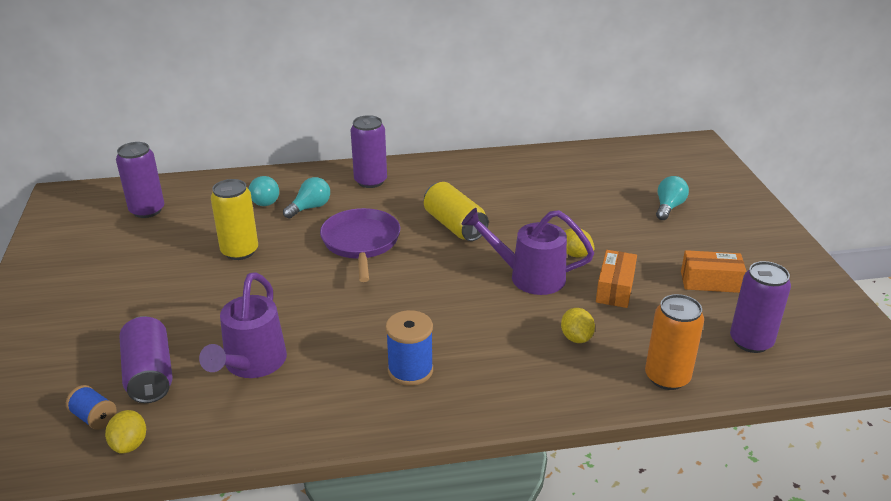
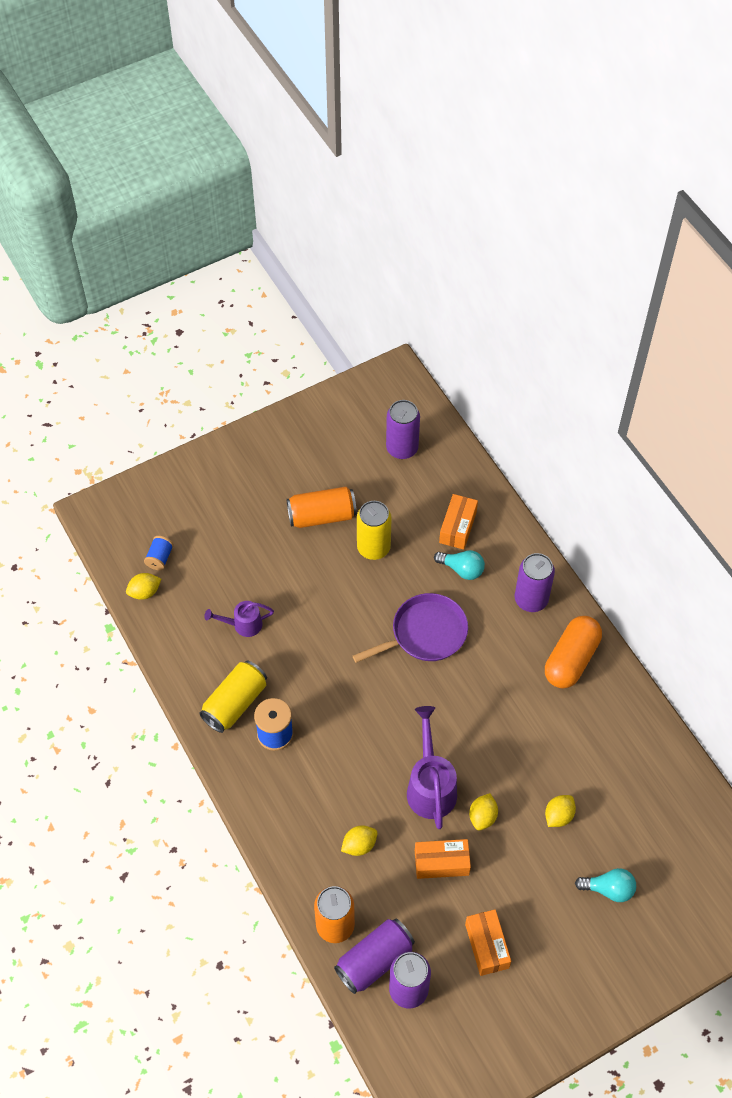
camera: 70 degrees right, 25 degrees up
purple can [120,316,173,403] -> purple can moved to [334,918,415,994]
purple watering can [199,272,287,378] -> purple watering can [204,601,274,637], size x0.59
turquoise light bulb [249,176,279,206] -> orange box [439,494,478,550]
yellow can [424,182,489,241] -> yellow can moved to [199,661,267,733]
none -> orange can [287,486,357,528]
none -> orange capsule [545,616,602,688]
none -> yellow lemon [545,795,576,827]

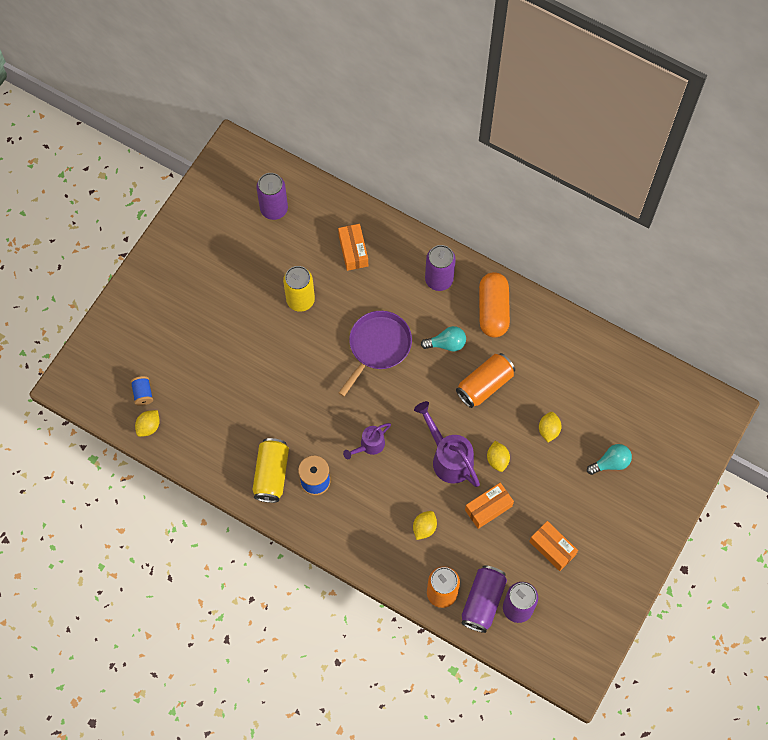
camera: 30 degrees left, 10 degrees up
purple watering can [204,601,274,637] -> purple watering can moved to [343,423,391,459]
orange can [287,486,357,528] -> orange can moved to [456,353,515,408]
turquoise light bulb [434,550,485,580] -> turquoise light bulb moved to [421,326,466,351]

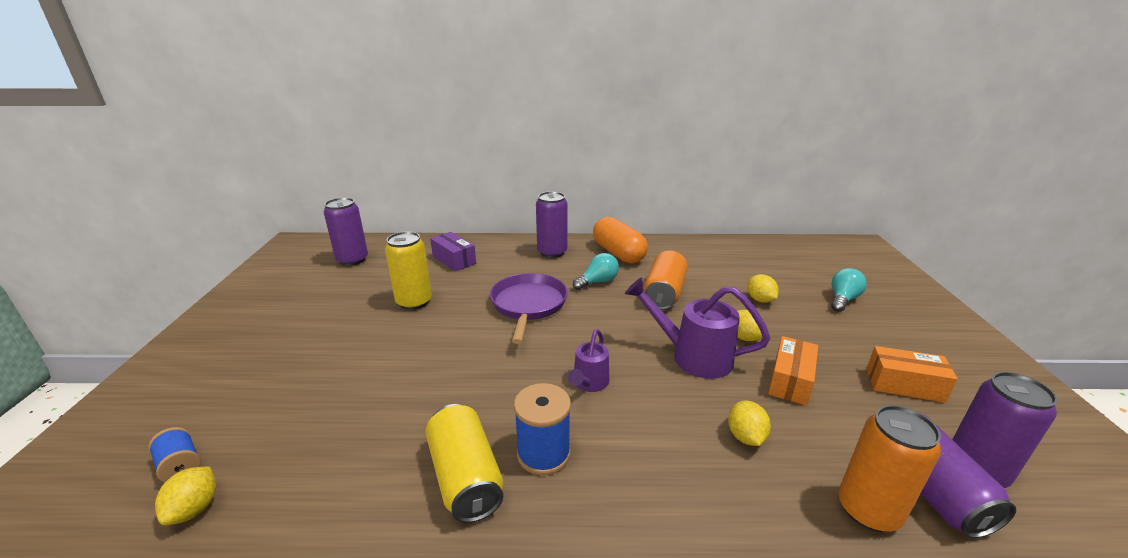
camera: 30 degrees left, 40 degrees down
orange box [338,224,368,271] -> purple box [430,232,476,271]

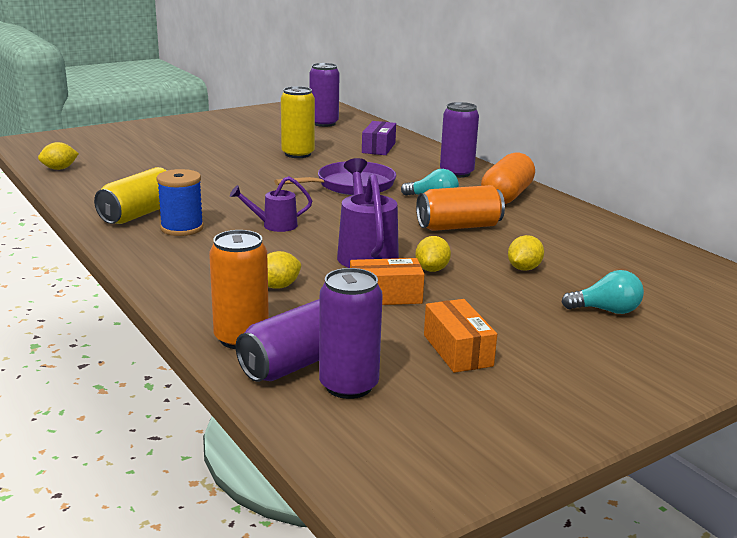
camera: 55 degrees right, 5 degrees down
blue spool [148,427,201,482] -> none

